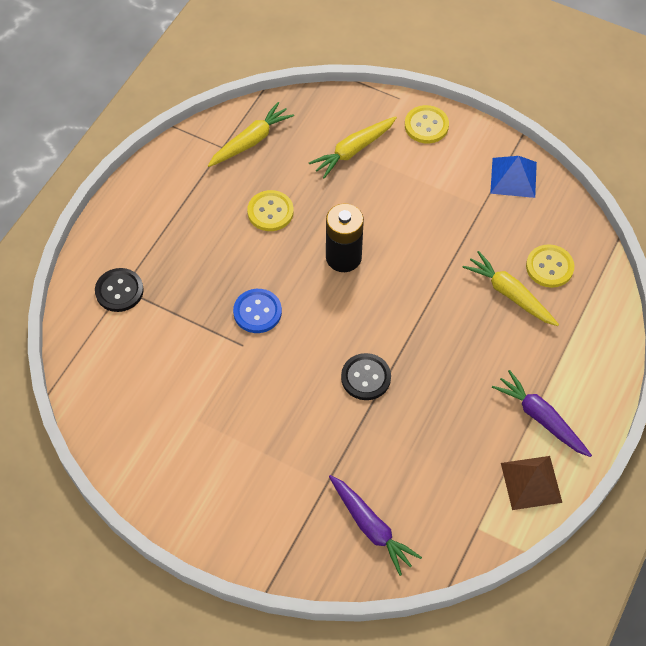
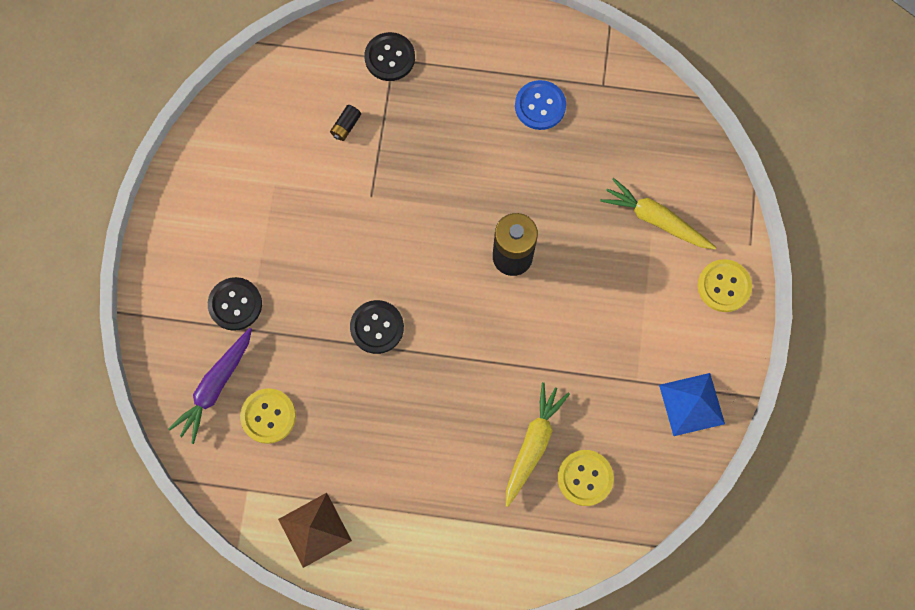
camera: 70 degrees right, 15 degrees up
yellow carrot [208,102,294,167] -> none
blue button [233,289,282,333] -> blue button moved to [515,80,566,130]
yellow button [247,190,294,231] -> yellow button moved to [240,388,296,444]
purple carrot [492,370,592,457] -> none
none -> black button [208,277,262,331]
none -> black battery [330,105,361,141]

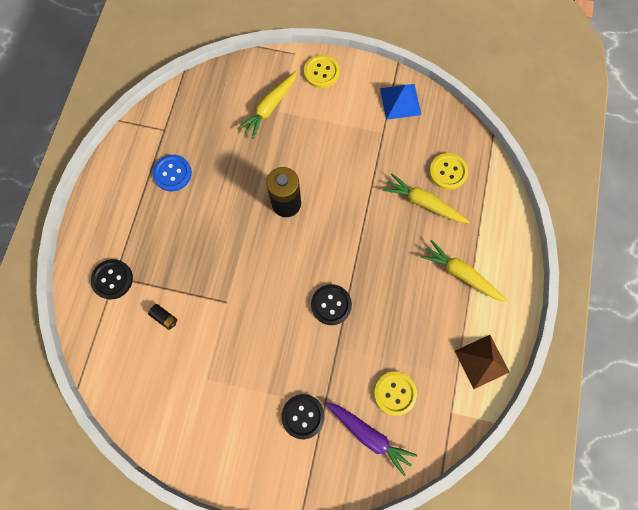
camera: 85 degrees left, 0 degrees up
none -> yellow carrot [420,240,508,302]

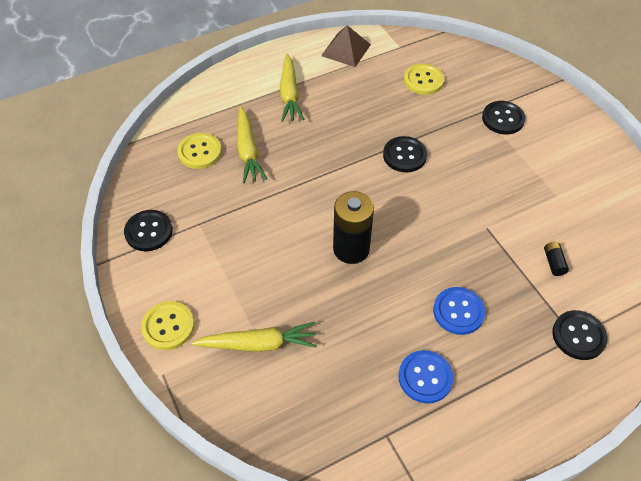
camera: 130 degrees left, 20 degrees down
purple carrot [326,402,417,476] -> none
blue pyramid [380,84,421,120] -> black button [124,210,173,252]
none -> blue button [433,287,486,335]

